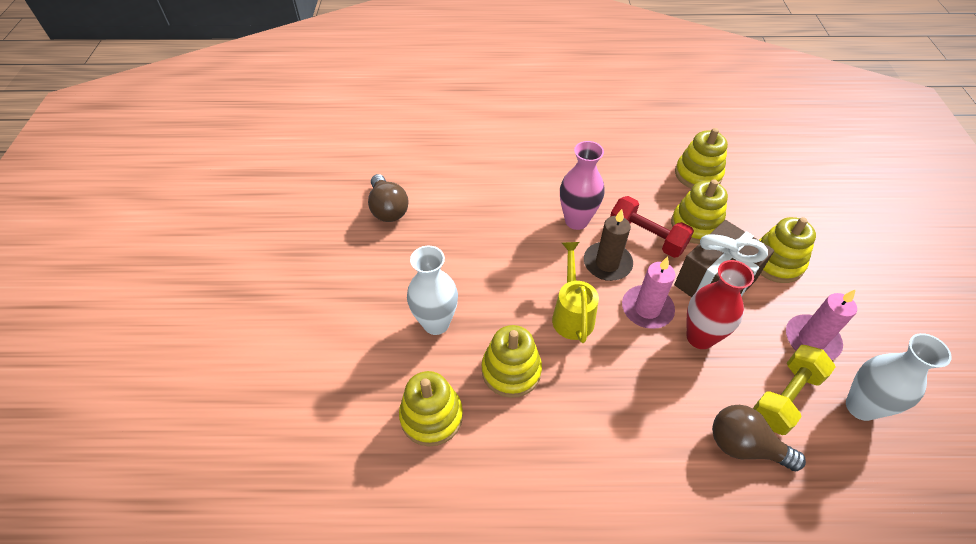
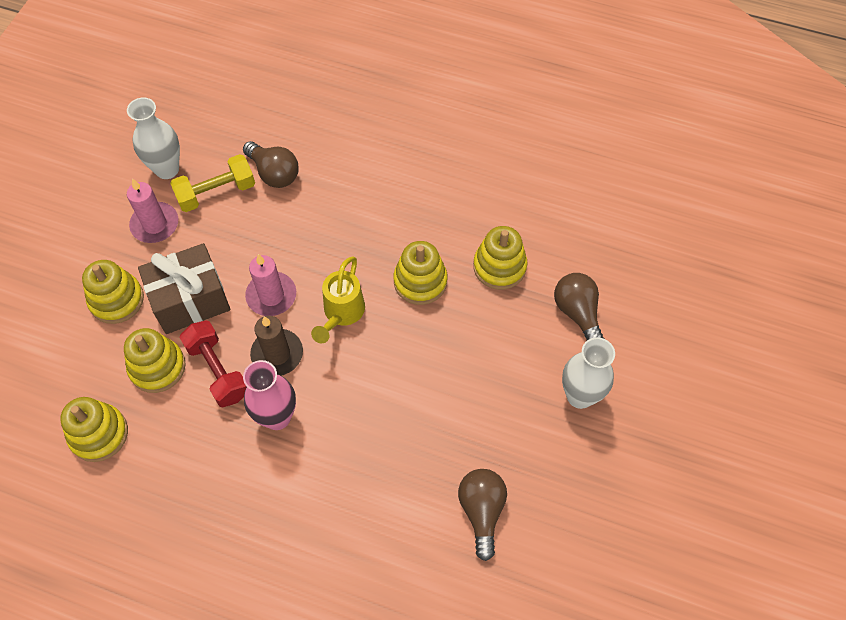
camera: 160 degrees left, 10 degrees up
white vase [407,246,458,335] -> white vase moved to [562,337,615,409]
red vase [686,260,754,349] -> none
none -> brown light bulb [554,273,604,341]

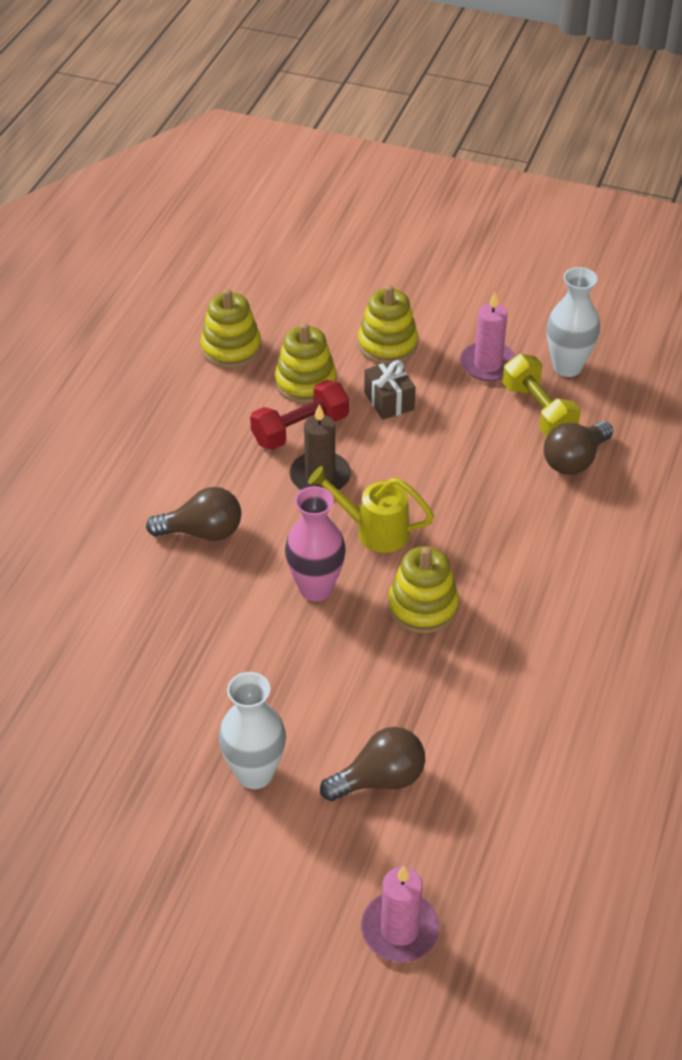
camera: 90 degrees right, 15 degrees down
brown gift [138,243,230,334] -> brown gift [364,360,416,420], size x0.57
pink vase [243,360,296,430] -> pink vase moved to [285,486,346,601]
pink candle [245,254,296,316] -> pink candle moved to [361,865,439,962]
brown light bulb [458,469,507,561] -> brown light bulb moved to [146,487,241,541]
yellow stacking toy [473,226,528,290] -> none

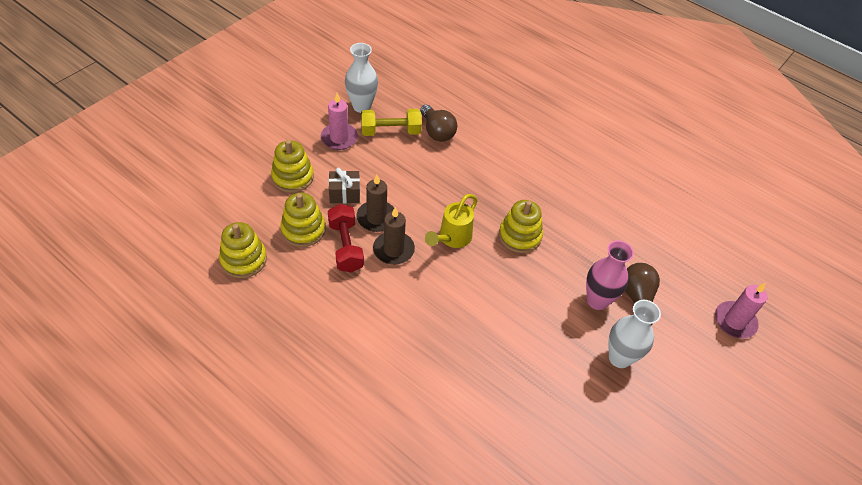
camera: 75 degrees left, 5 degrees up
brown light bulb [146,487,241,541] -> none
pink vase [285,486,346,601] -> pink vase moved to [586,241,634,310]
none -> brown candle [356,174,394,232]

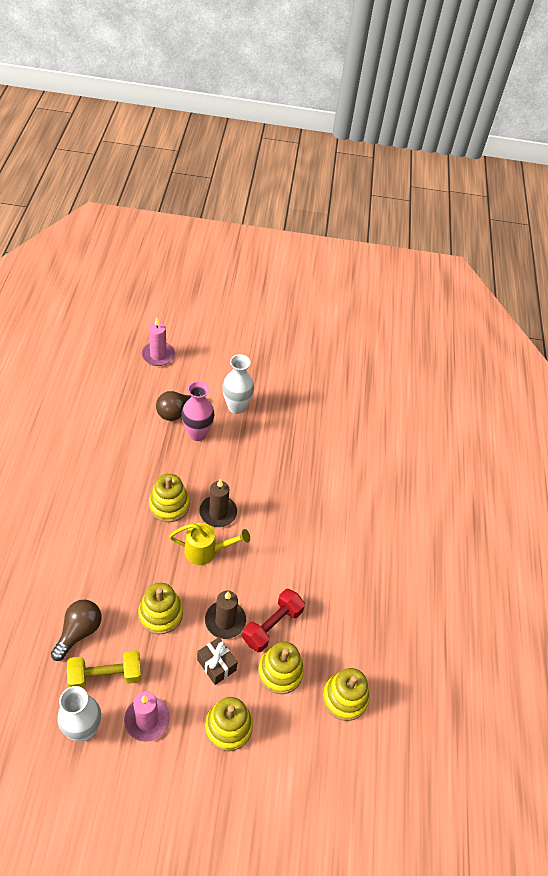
camera: 125 degrees left, 0 degrees up
yellow dumbbell [361,109,422,136] -> yellow dumbbell turned 60 degrees counterclockwise [67,650,141,689]
brown candle [373,207,415,265] -> brown candle moved to [199,479,237,527]
none -> yellow stacking toy [138,583,183,634]

